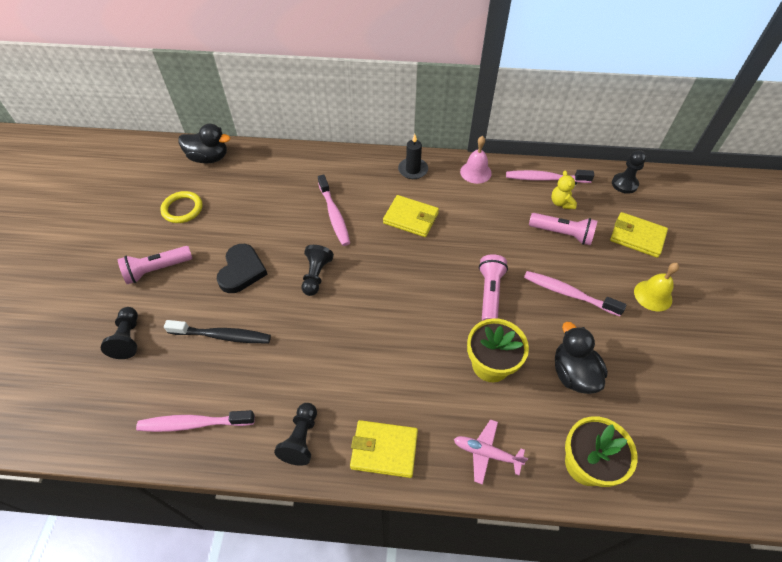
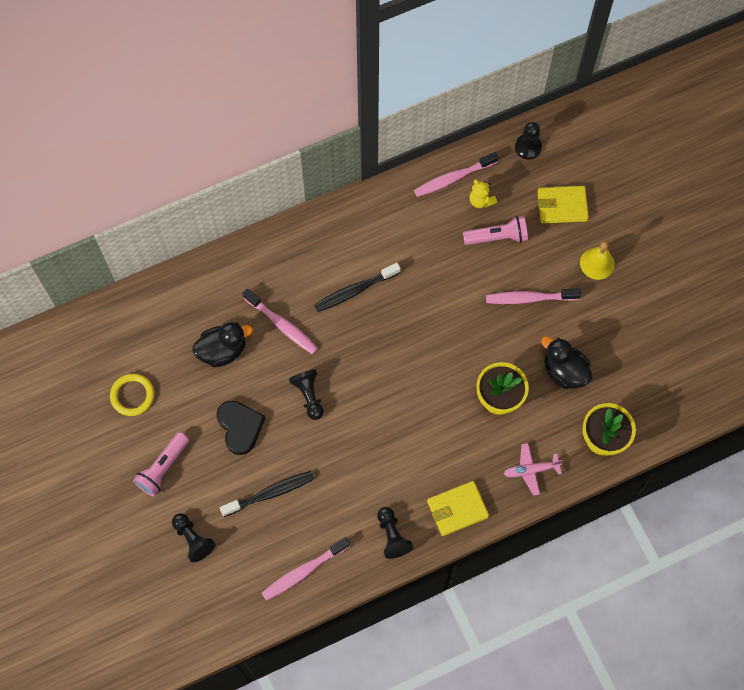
camera: 30 degrees left, 15 degrees up
black duck [178,124,230,163] -> black duck moved to [192,322,253,368]
yellow wallet [383,195,439,237] -> black toothbrush [314,263,401,312]
black candle [398,134,428,179] -> none
pink bell [460,136,492,184] -> none
pink flashlight [479,254,508,321] -> none

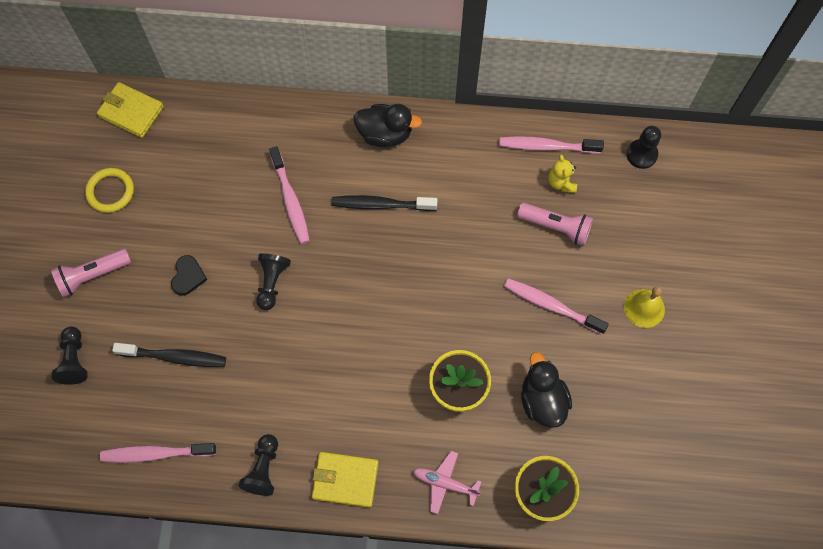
camera: 30 degrees right, 0 degrees up
black duck [192,322,253,368] -> black duck moved to [353,104,422,147]
black heart [217,400,265,455] -> black heart [171,255,207,296], size x0.66
yellow wallet [538,186,589,224] -> yellow wallet moved to [97,82,164,138]

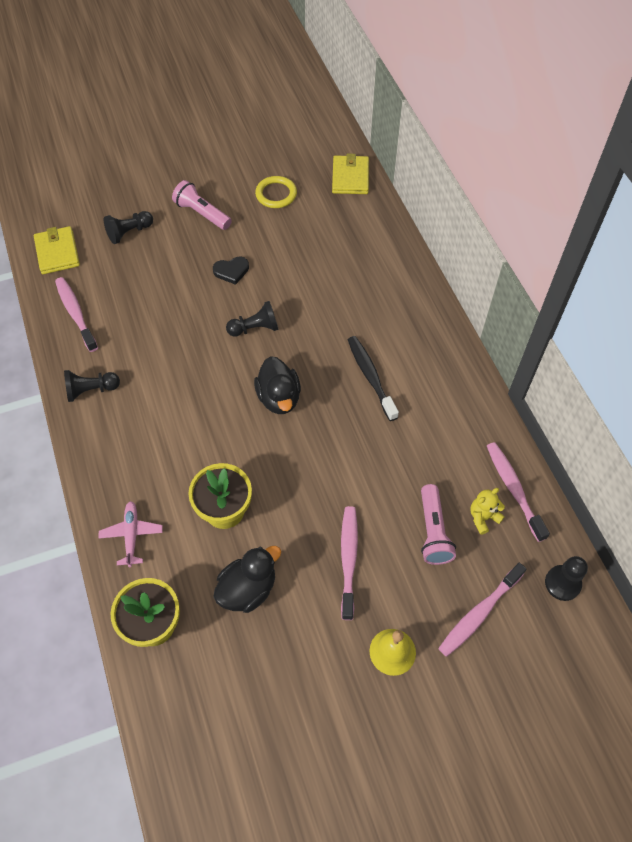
camera: 65 degrees right, 10 degrees down
black toothbrush [112,343,226,367] -> none
pink toothbrush [269,146,310,244] -> pink toothbrush moved to [438,563,526,657]
yellow wallet [312,452,378,508] -> yellow wallet moved to [34,226,80,274]
black duck [353,104,422,147] -> black duck moved to [254,356,301,414]

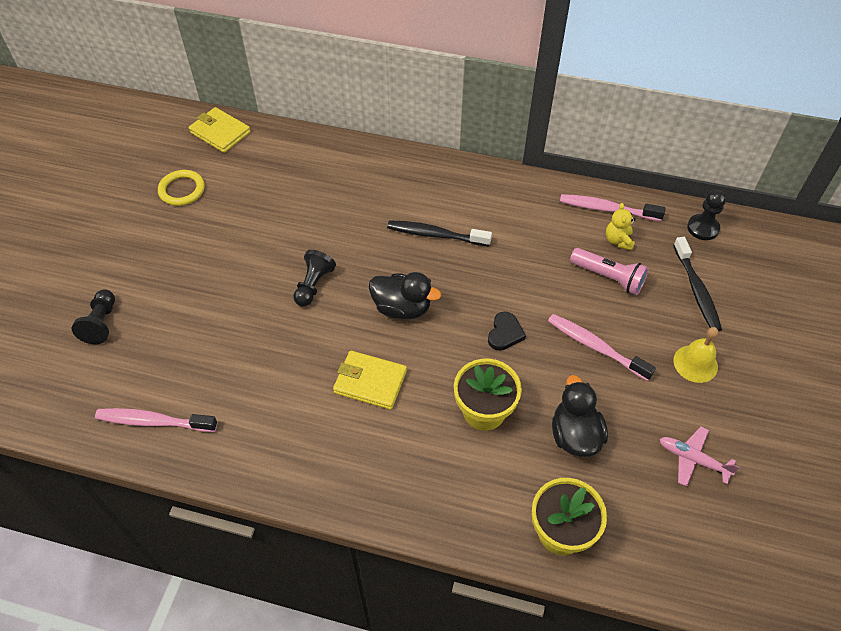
camera: 55 degrees left, 5 degrees down
yellow wallet [34,226,80,274] -> yellow wallet moved to [333,351,407,410]
black pawn [64,370,120,402] -> none
pink plane [98,501,163,567] -> pink plane moved to [660,427,740,487]
pink flashlight [172,180,232,230] -> none
black heart [213,257,249,285] -> black heart moved to [488,311,526,351]
pink toothbrush [438,563,526,657] -> black toothbrush [673,237,722,332]

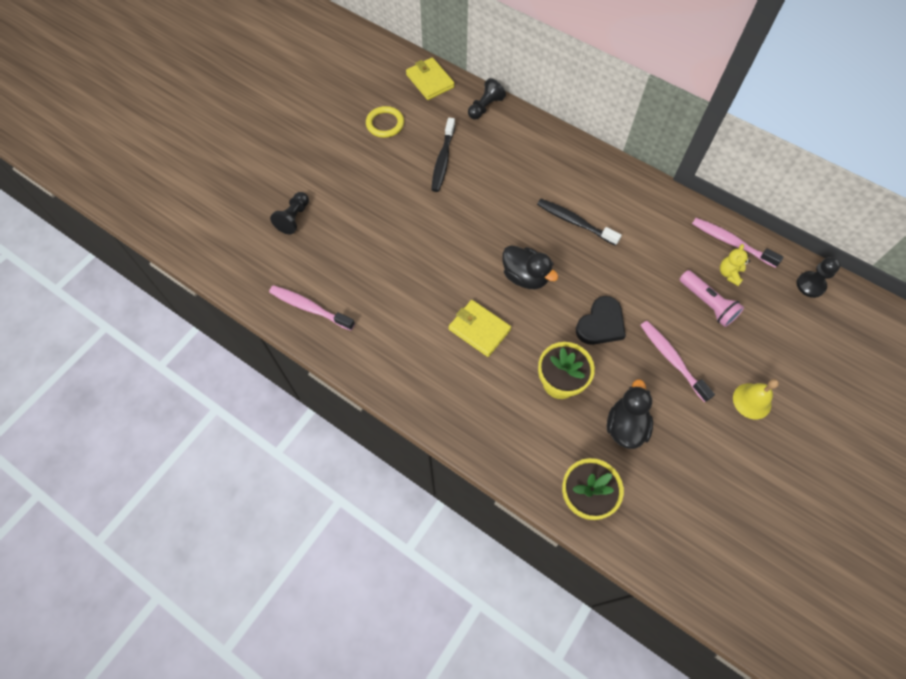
camera: 20 degrees right, 10 degrees up
black pawn [293,250,336,306] -> black pawn moved to [468,78,506,120]
black heart [488,311,526,351] -> black heart [576,296,626,345], size x1.52
pink plane [660,427,740,487] -> none
black toothbrush [673,237,722,332] -> black toothbrush moved to [431,118,455,192]

